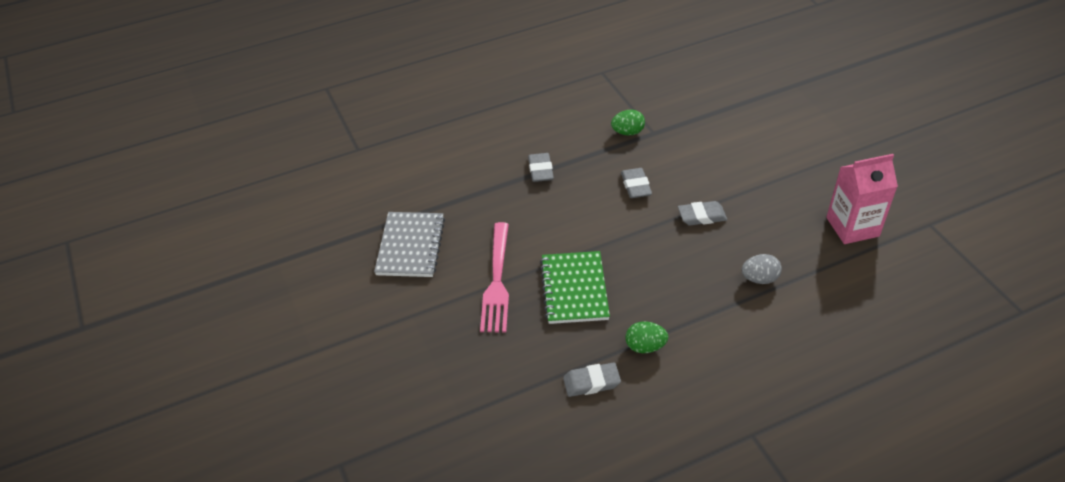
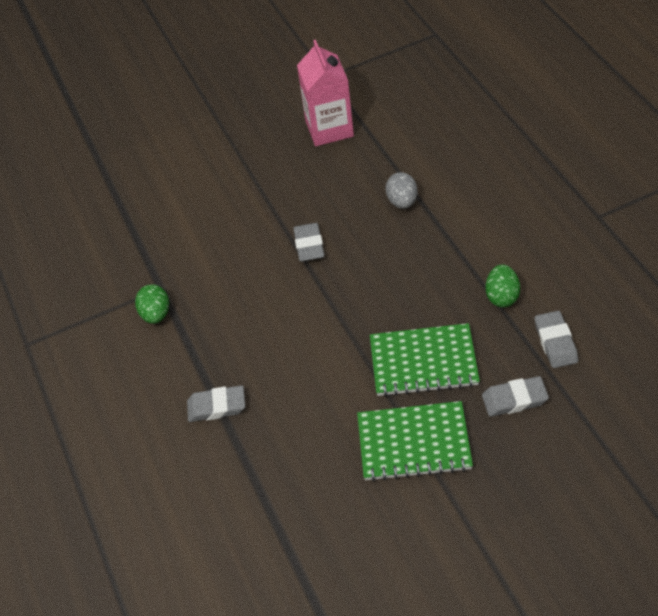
camera: 85 degrees left, 5 degrees up
grey notebook [374,212,445,277] -> none
pink fork [480,222,509,333] -> green notebook [357,401,473,482]
grey eraser [621,168,652,198] -> grey eraser moved to [482,376,549,417]

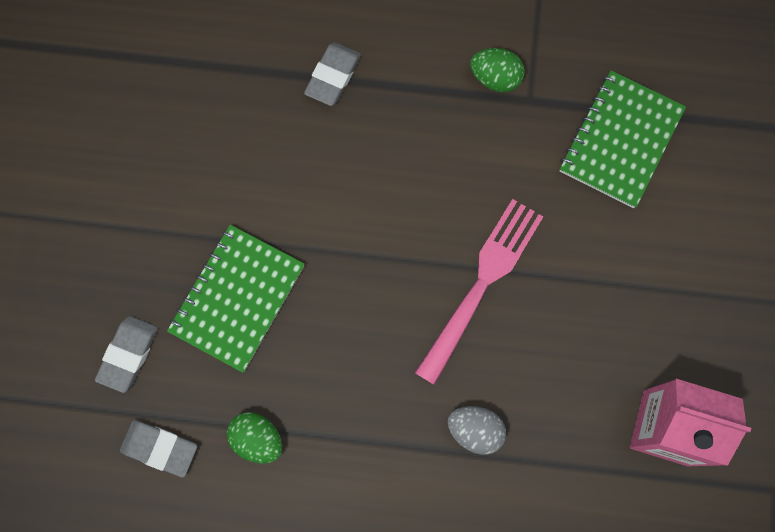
camera: 115 degrees right, 25 degrees up
grey eraser [293,223,325,262] -> pink fork [415,199,543,385]
green notebook [357,401,473,482] -> green notebook moved to [560,70,686,208]

